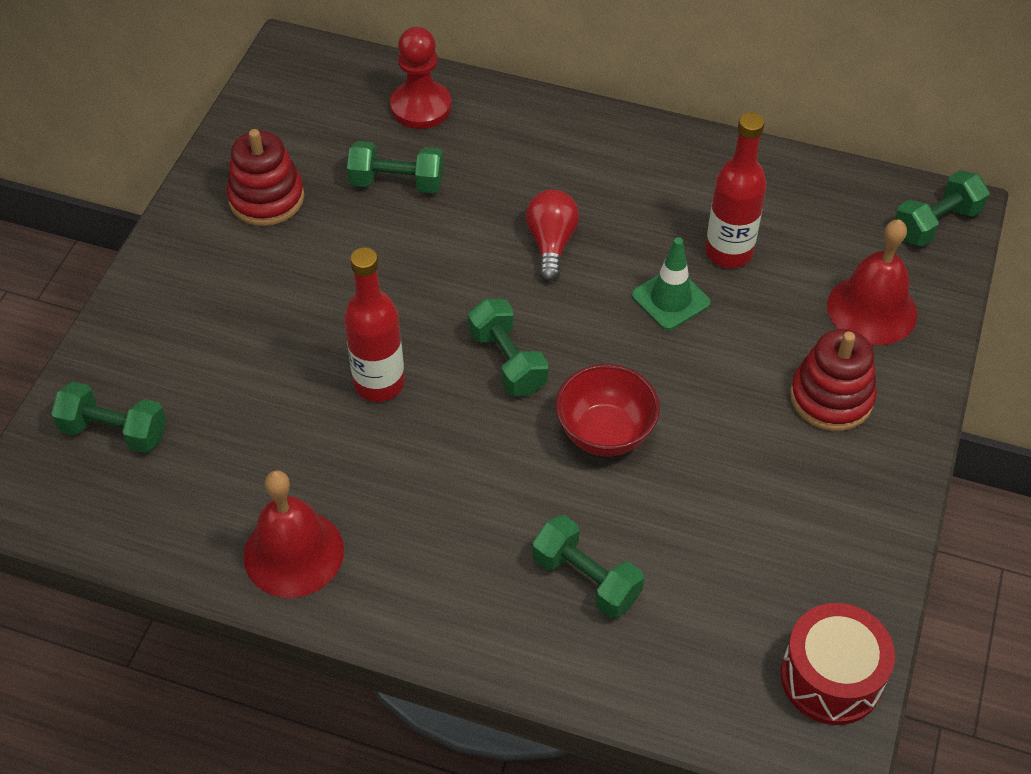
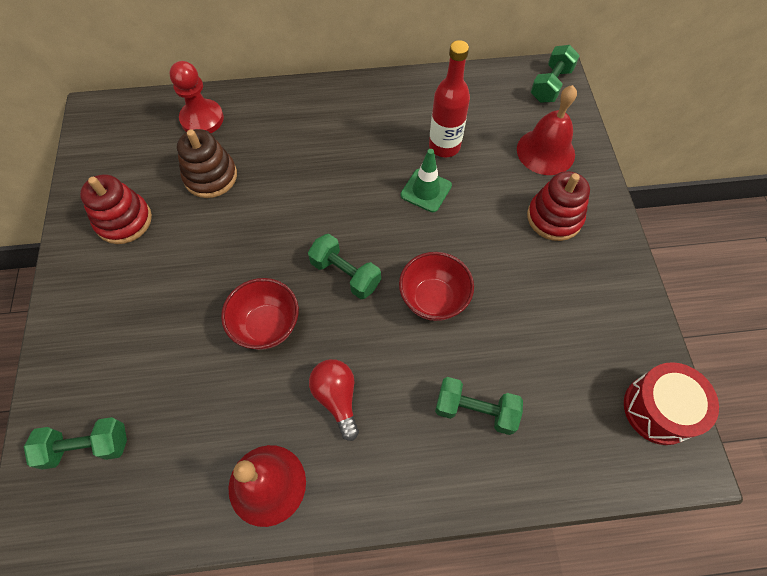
camera: 25 degrees left, 10 degrees up
red bottle [344,247,405,402] -> red bowl [221,278,299,350]
green dumbbell [347,141,444,193] -> brown stacking toy [177,129,237,198]
red light bulb [526,189,579,281] -> red light bulb moved to [309,359,359,441]

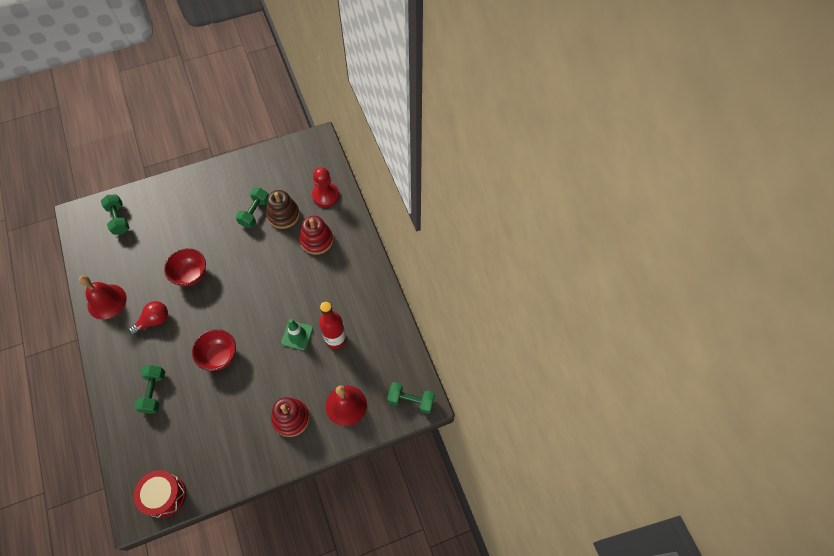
camera: 75 degrees right, 0 degrees up
red stacking toy [80,174,152,244] -> red stacking toy moved to [300,216,333,255]
green dumbbell [308,234,381,299] -> green dumbbell moved to [236,188,269,228]

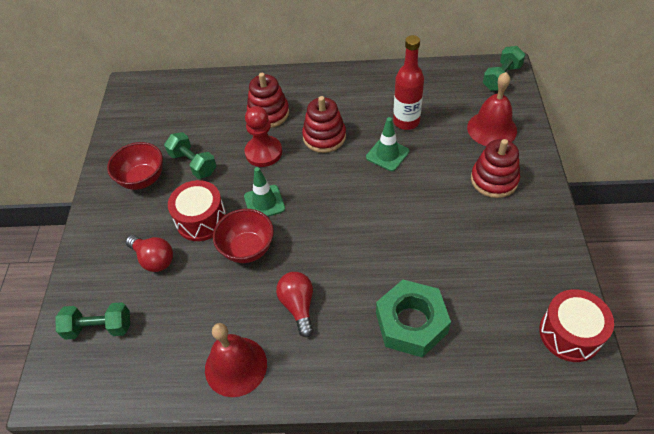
camera: 65 degrees left, 10 degrees down
green dumbbell [134,365,165,414] -> green nut [376,280,451,357]
red bowl [192,329,236,371] -> red bowl moved to [107,142,163,190]
brown stacking toy [266,190,300,229] -> none
red pawn [312,167,339,207] -> red pawn moved to [245,106,282,167]
none -> red light bulb [126,235,173,272]
none -> red drum [168,180,226,241]
none -> green traffic cone [244,167,285,217]
none -> red stacking toy [302,96,346,153]

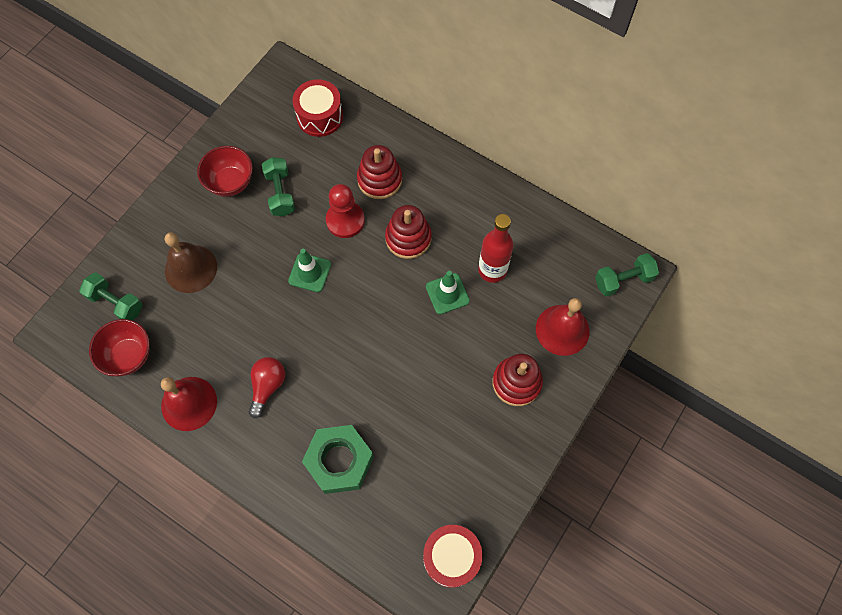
camera: 30 degrees right, 15 degrees up
red light bulb [126,235,173,272] -> brown bell [165,232,217,293]
red drum [168,180,226,241] -> red drum moved to [293,79,343,137]
red bowl [213,209,274,263] -> red bowl moved to [89,319,150,376]

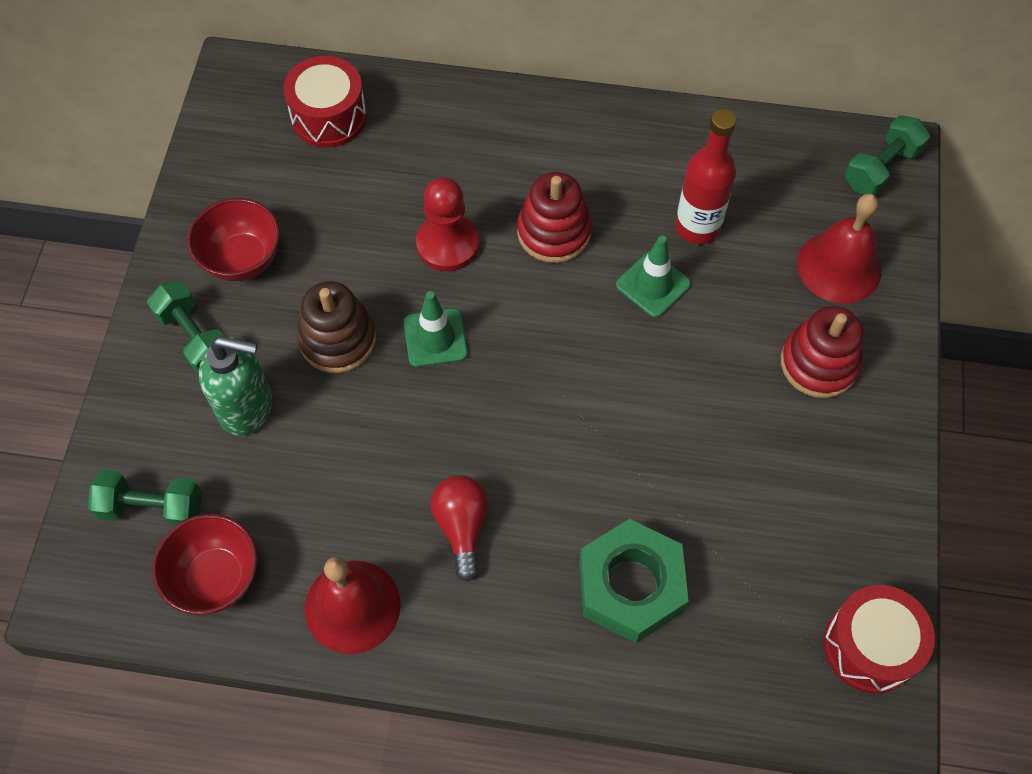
camera: 25 degrees left, 5 degrees down
brown bell [165,232,217,293] -> green soap dispenser [199,336,272,435]
green dumbbell [262,157,295,216] -> green dumbbell moved to [147,280,224,374]
red stacking toy [357,145,402,199] -> none
none -> brown stacking toy [297,281,376,373]

